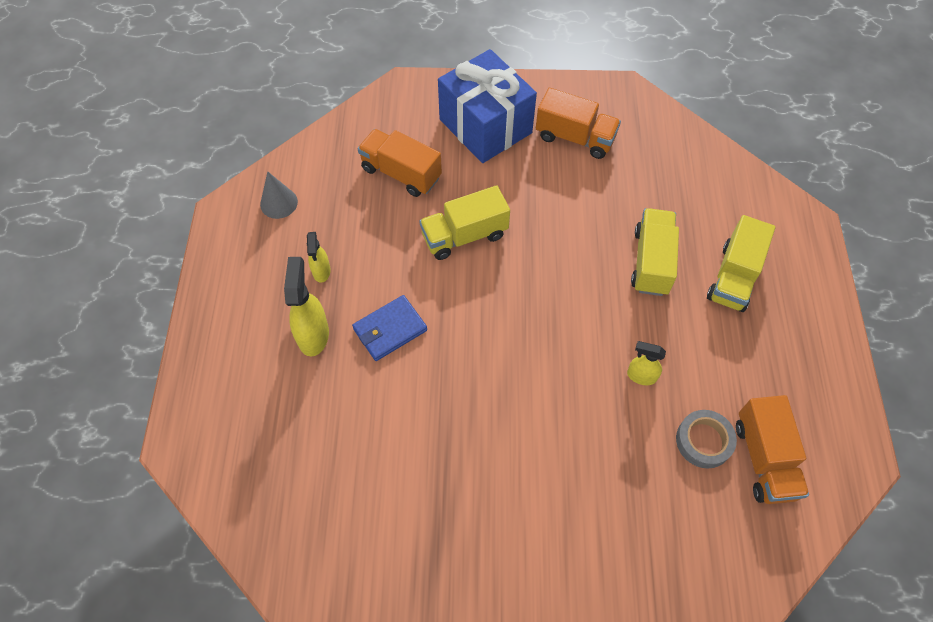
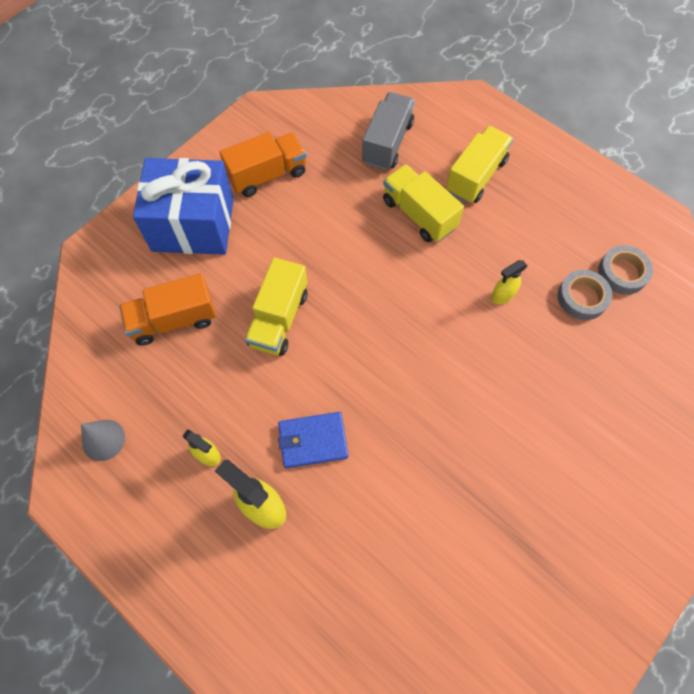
camera: 50 degrees left, 5 degrees up
blue wallet [352,295,427,361] -> blue wallet turned 75 degrees clockwise [278,412,348,468]
yellow truck [707,215,775,312] -> yellow truck turned 120 degrees counterclockwise [446,126,513,203]
orange truck [736,395,809,504] -> grey tape [598,245,653,295]
none -> grey truck [362,92,415,170]

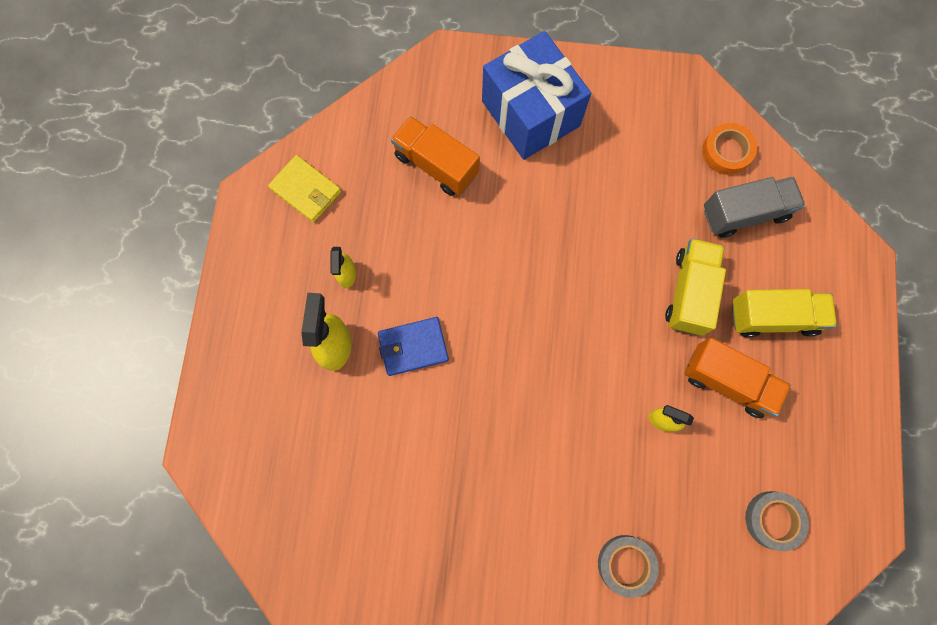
camera: 55 degrees right, 10 degrees up
grey cone [81,420,125,461] -> yellow wallet [268,155,341,222]
orange truck [220,132,307,197] -> orange truck moved to [684,338,791,418]
yellow truck [245,257,307,356] -> none
blue wallet [278,412,348,468] -> blue wallet turned 60 degrees counterclockwise [378,317,449,376]
grey tape [557,270,612,320] -> grey tape moved to [598,535,659,598]
none -> orange tape [702,123,757,175]

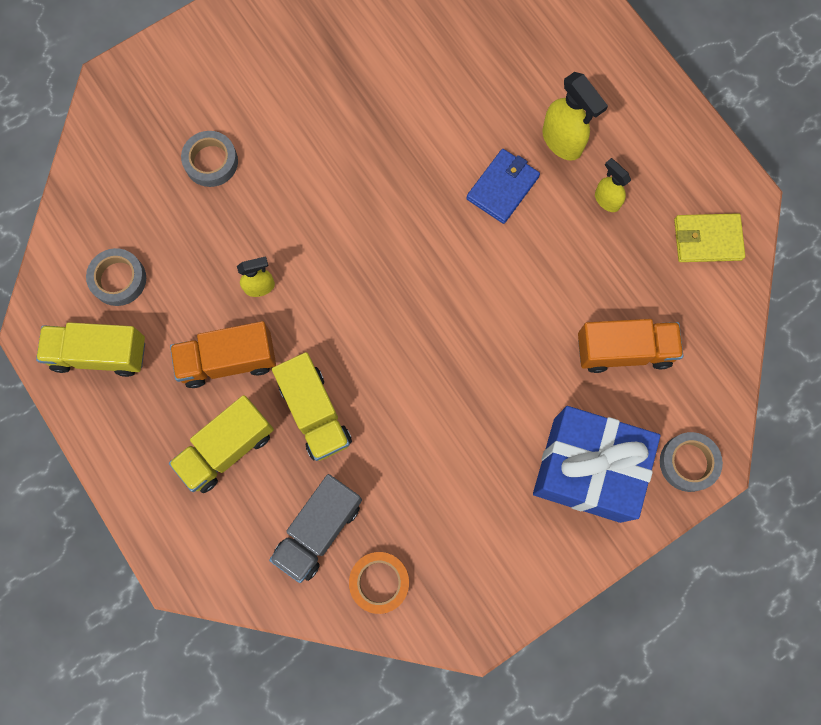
camera: 140 degrees right, 0 degrees up
none -> yellow truck [36,322,145,377]
none -> grey tape [660,432,723,492]

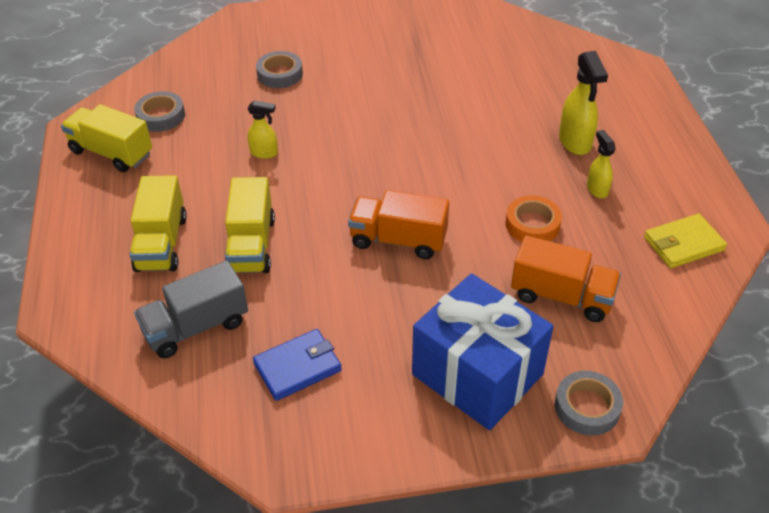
camera: 25 degrees right, 30 degrees down
yellow truck [169,395,274,493] -> yellow truck turned 75 degrees counterclockwise [129,175,187,272]
orange truck [170,321,276,388] -> orange truck moved to [348,190,449,259]
orange tape [349,552,409,614] -> orange tape moved to [506,195,562,242]
blue wallet [466,149,540,224] -> blue wallet moved to [253,329,342,401]
yellow wallet [674,213,745,262] -> yellow wallet turned 45 degrees counterclockwise [644,214,727,268]

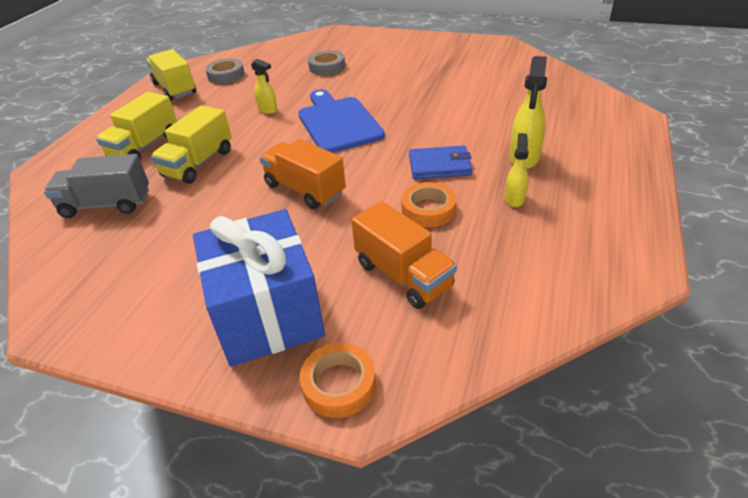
camera: 30 degrees right, 5 degrees down
blue wallet [253,329,342,401] -> blue wallet moved to [409,145,472,179]
grey tape [555,371,623,435] -> orange tape [300,343,376,418]
yellow wallet [644,214,727,268] -> none
none -> blue cutting board [298,89,385,153]

